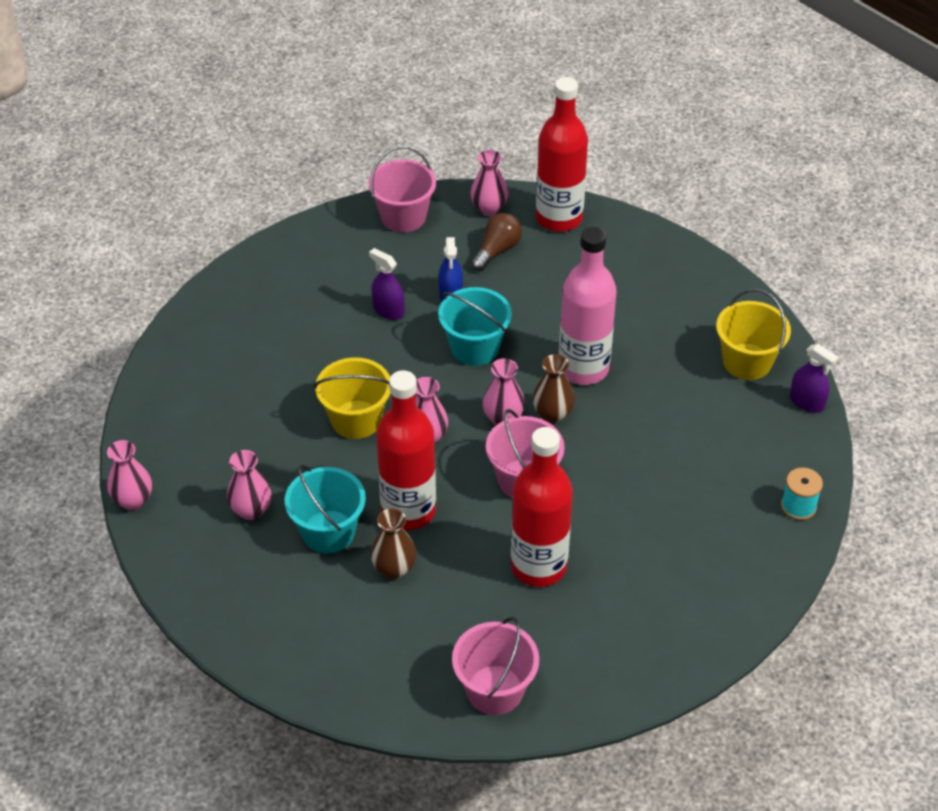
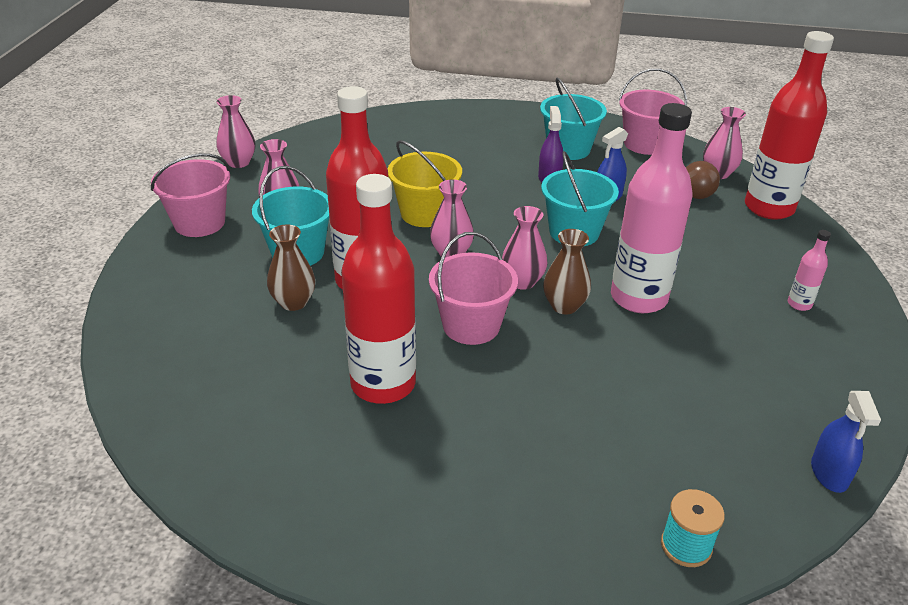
camera: 50 degrees right, 10 degrees down
pink bucket [452,617,539,715] -> pink bucket moved to [151,153,230,237]
yellow bucket [716,289,791,380] -> none
purple spray bottle [790,344,838,413] -> blue spray bottle [811,391,881,493]
none -> turquoise bucket [540,78,607,160]
none -> pink bottle [788,230,831,311]

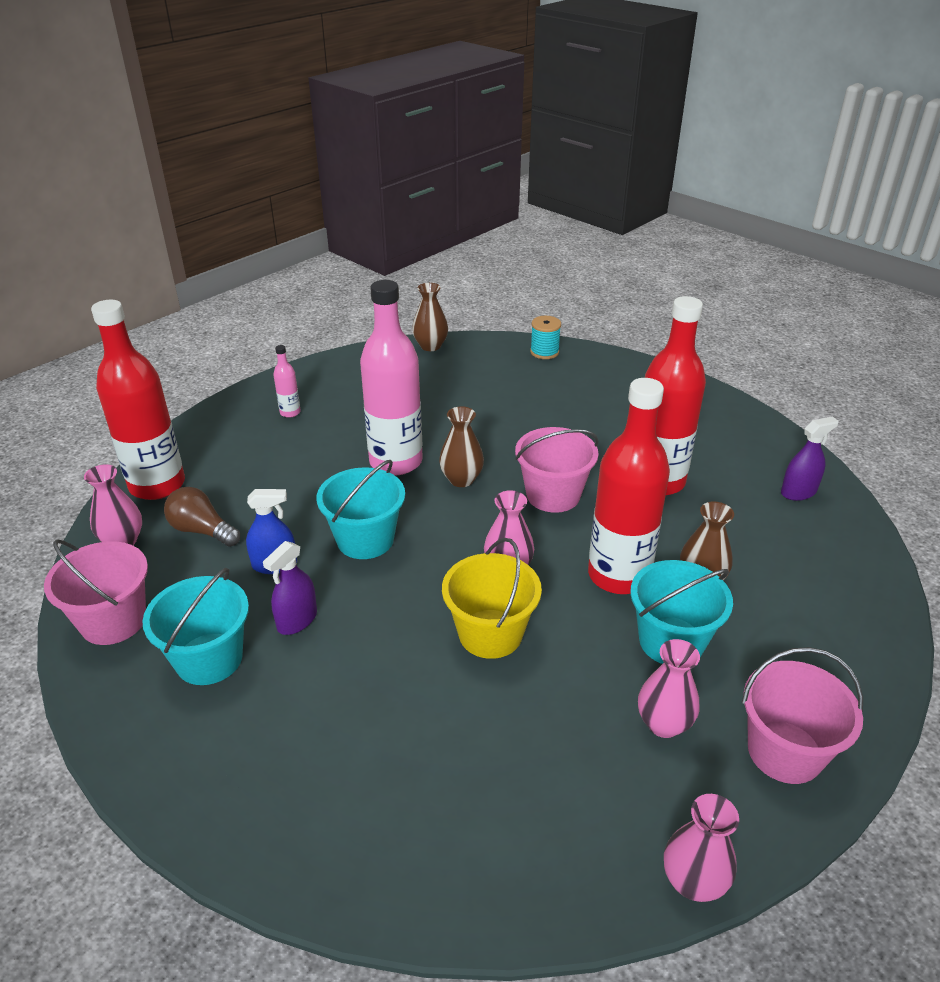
camera: 145 degrees left, 0 degrees up
pink vase [502,206,547,290] -> none
blue spray bottle [811,391,881,493] -> brown vase [412,283,448,351]
none -> purple spray bottle [781,416,839,501]

